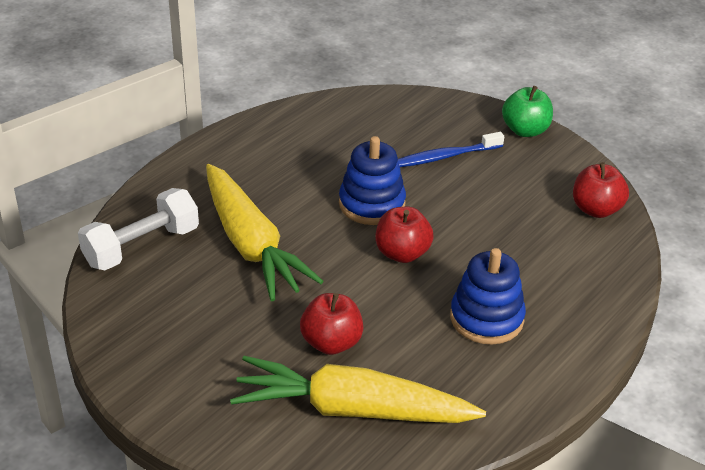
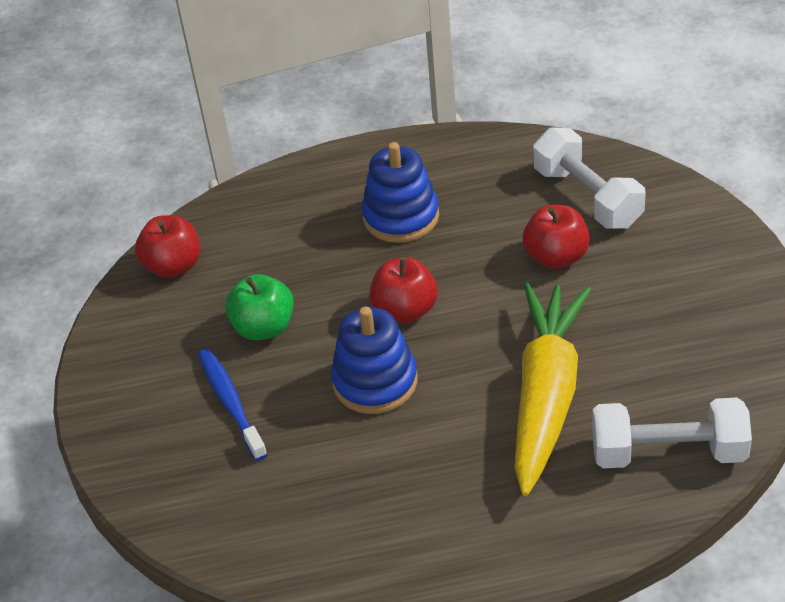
camera: 135 degrees left, 5 degrees up
yellow carrot [230,356,486,423] -> white dumbbell [533,127,646,229]
blue toothbrush [398,132,504,167] -> blue toothbrush turned 135 degrees counterclockwise [198,348,268,461]
green apple [502,86,553,137] -> green apple moved to [225,274,294,340]

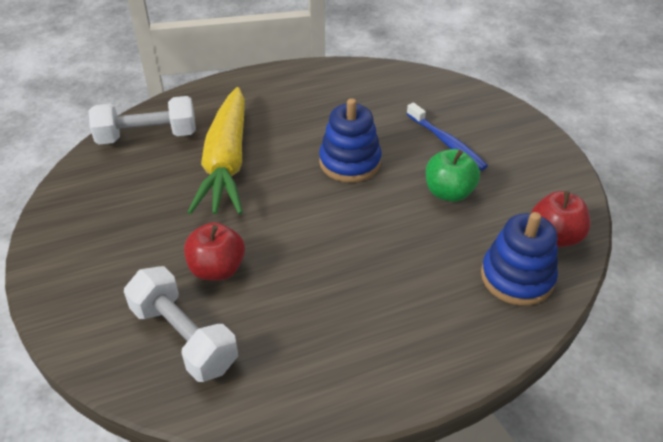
camera: 165 degrees right, 0 degrees up
blue stacking toy [361,142,439,243] -> blue stacking toy moved to [481,212,558,306]
red apple [369,257,438,324] -> none

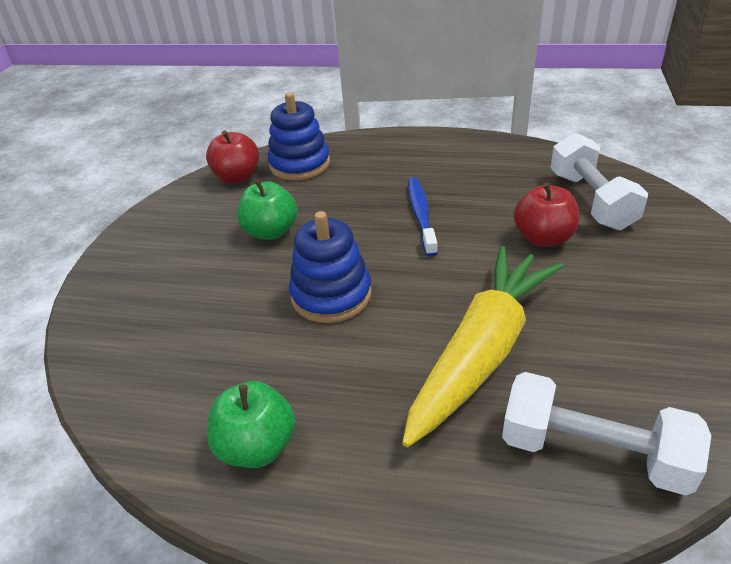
camera: 145 degrees left, 5 degrees down
blue toothbrush [407,102,488,171] -> blue toothbrush moved to [408,177,438,257]
none -> green apple [207,381,295,468]

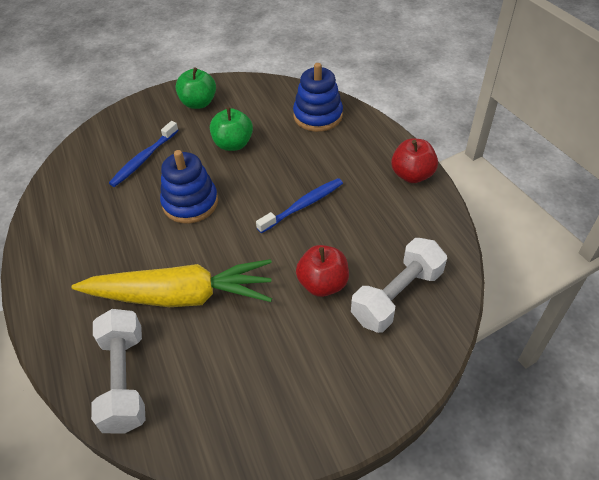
camera: 55 degrees right, 10 degrees up
red apple [206,131,259,184] -> red apple moved to [391,139,438,183]
green apple [207,381,295,468] -> green apple moved to [176,67,216,109]
none -> blue toothbrush [109,121,179,187]

